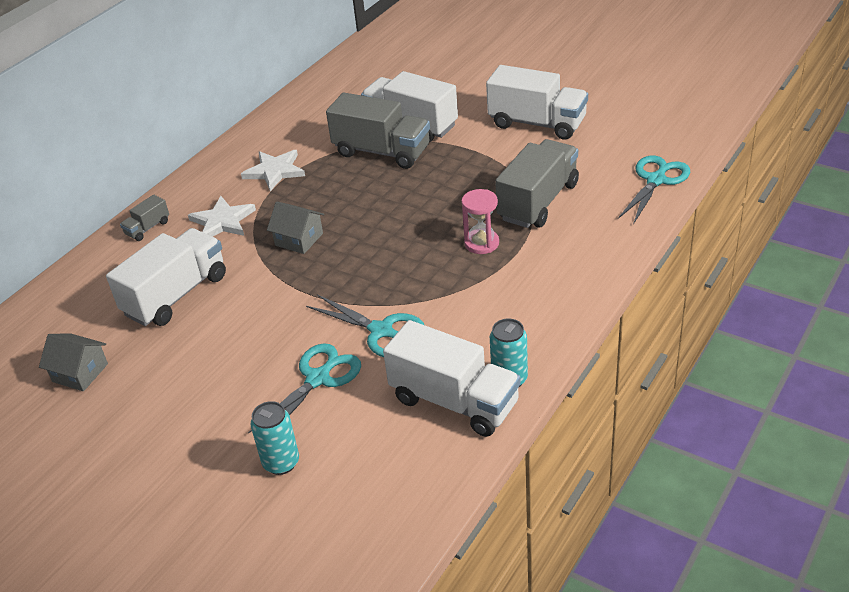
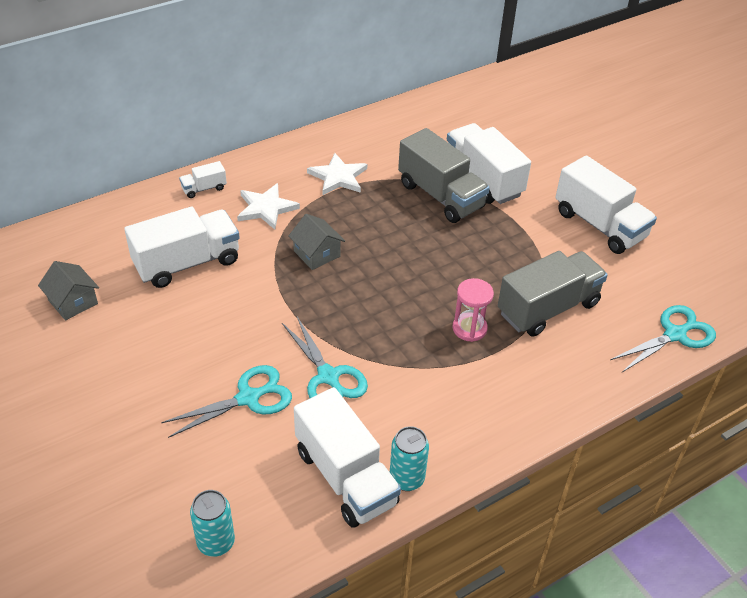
camera: 20 degrees right, 5 degrees up
grey truck [120,195,169,241] -> white truck [179,161,227,198]
turquoise can [250,401,299,475] -> turquoise can moved to [190,490,235,557]

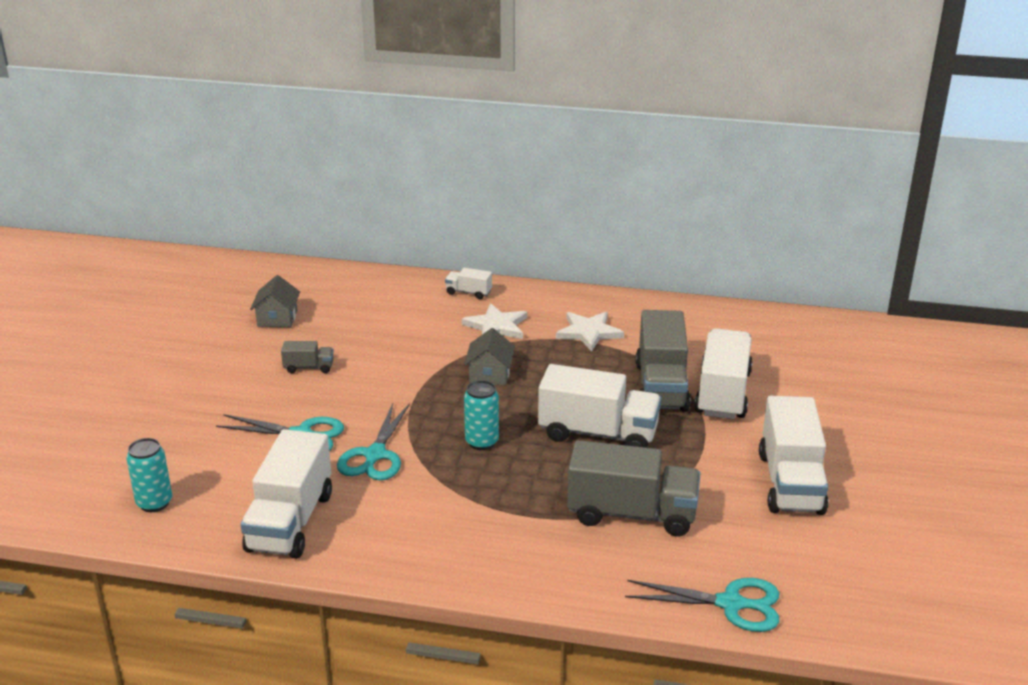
camera: 45 degrees right, 15 degrees down
white truck [124,207,240,288] -> white truck moved to [538,364,661,448]
turquoise can [390,426,429,491] -> turquoise can moved to [464,380,499,450]
pink hourglass [453,278,494,342] -> none
none -> grey truck [281,341,334,373]

